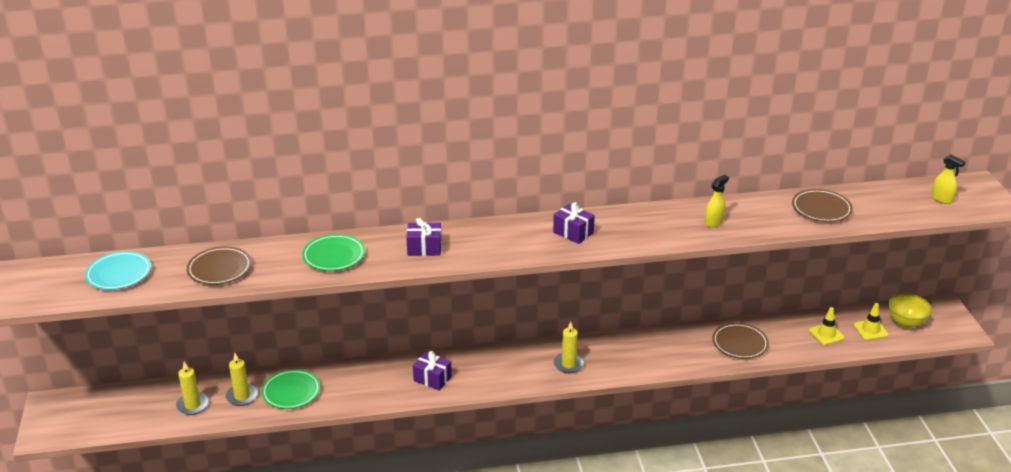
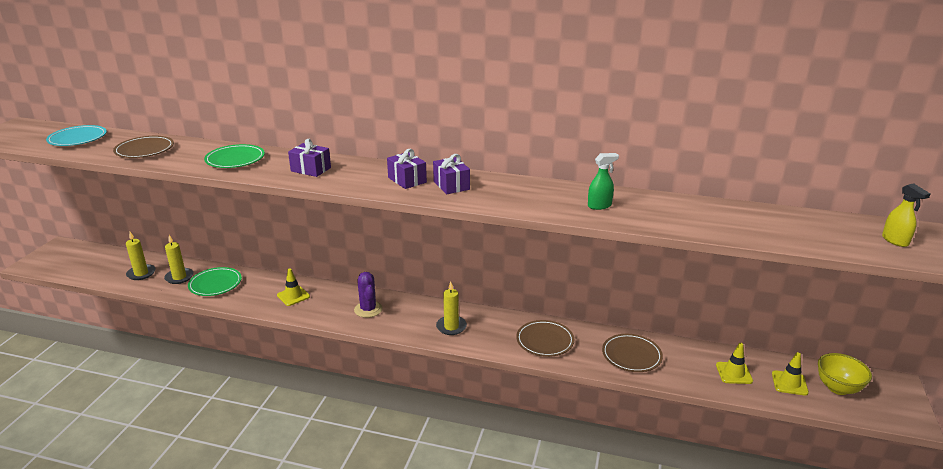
camera: 25 degrees right, 5 degrees down
purple gift [413,351,452,391] -> purple gift moved to [387,149,427,189]
yellow spray bottle [705,175,729,227] -> green spray bottle [588,153,619,210]
brown plate [792,189,853,222] -> brown plate moved to [516,320,574,357]
none -> yellow traffic cone [277,269,310,306]
none -> purple cactus [354,272,383,318]

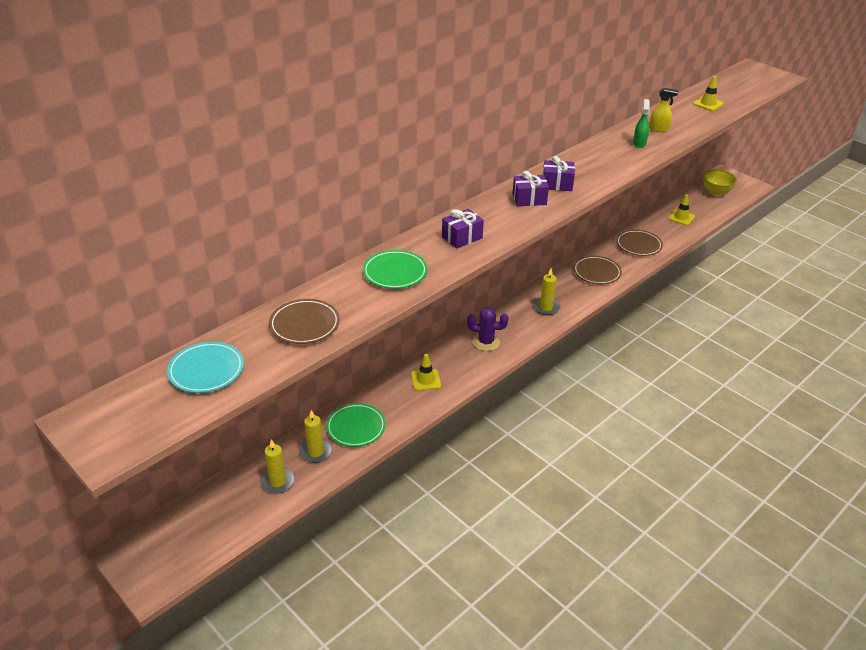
camera: 60 degrees left, 10 degrees up
yellow traffic cone [772,352,809,396] -> yellow traffic cone moved to [693,76,724,111]
yellow spray bottle [882,183,930,247] -> yellow spray bottle moved to [649,88,678,132]

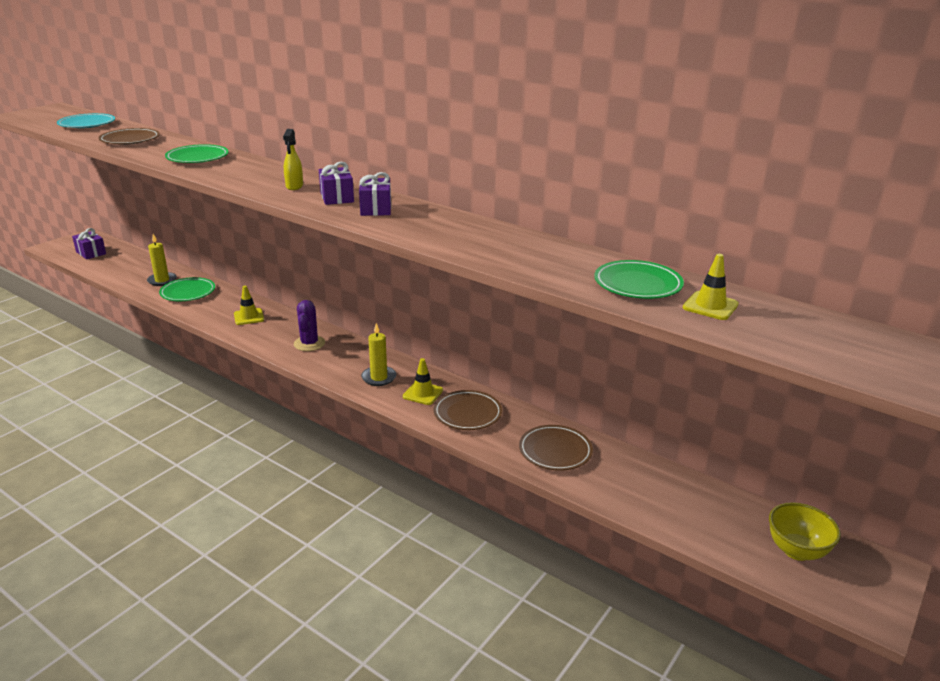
camera: 80 degrees right, 10 degrees down
yellow candle [260,439,295,494] -> none
purple gift [442,209,484,249] -> purple gift moved to [72,228,106,259]
green spray bottle [633,99,650,148] -> none
yellow spray bottle [649,88,678,132] -> yellow spray bottle moved to [283,129,303,190]
yellow traffic cone [668,194,695,225] -> yellow traffic cone moved to [403,358,443,405]
none -> green plate [594,260,684,299]

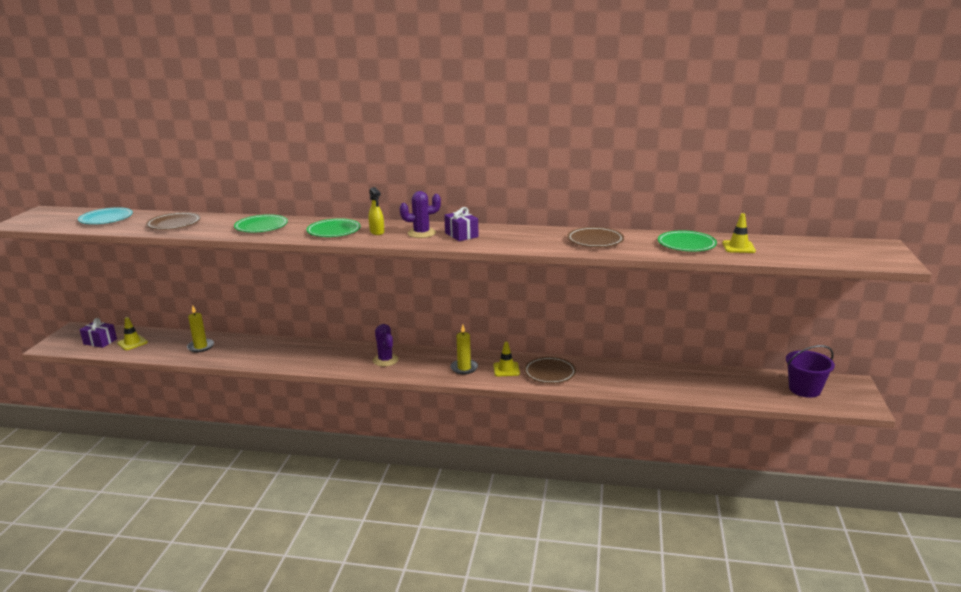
camera: 25 degrees left, 5 degrees down
green plate [159,277,215,301] -> green plate moved to [306,218,361,237]
yellow traffic cone [234,286,264,325] -> yellow traffic cone moved to [117,317,148,350]
purple gift [319,162,354,205] -> purple cactus [400,191,441,238]
brown plate [519,425,593,471] -> brown plate moved to [567,227,624,247]
yellow bowl [769,502,841,561] -> purple bucket [786,345,835,398]

